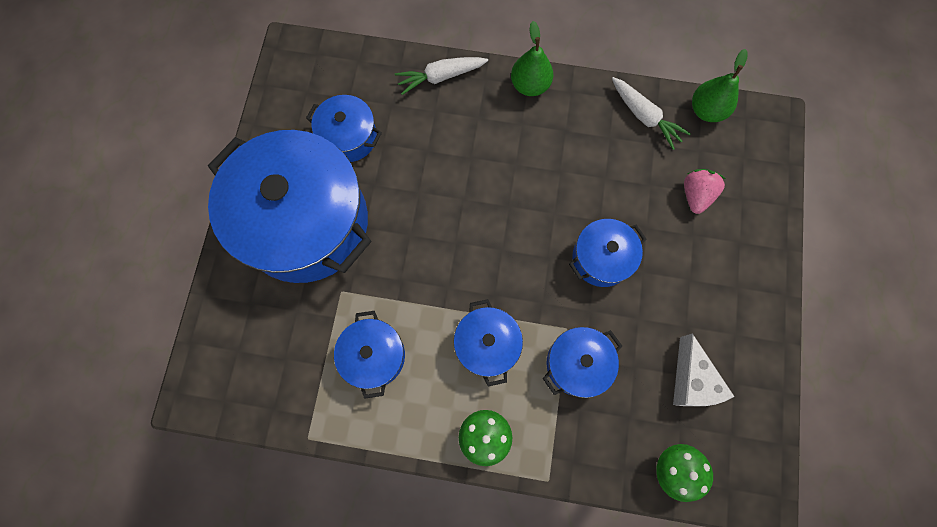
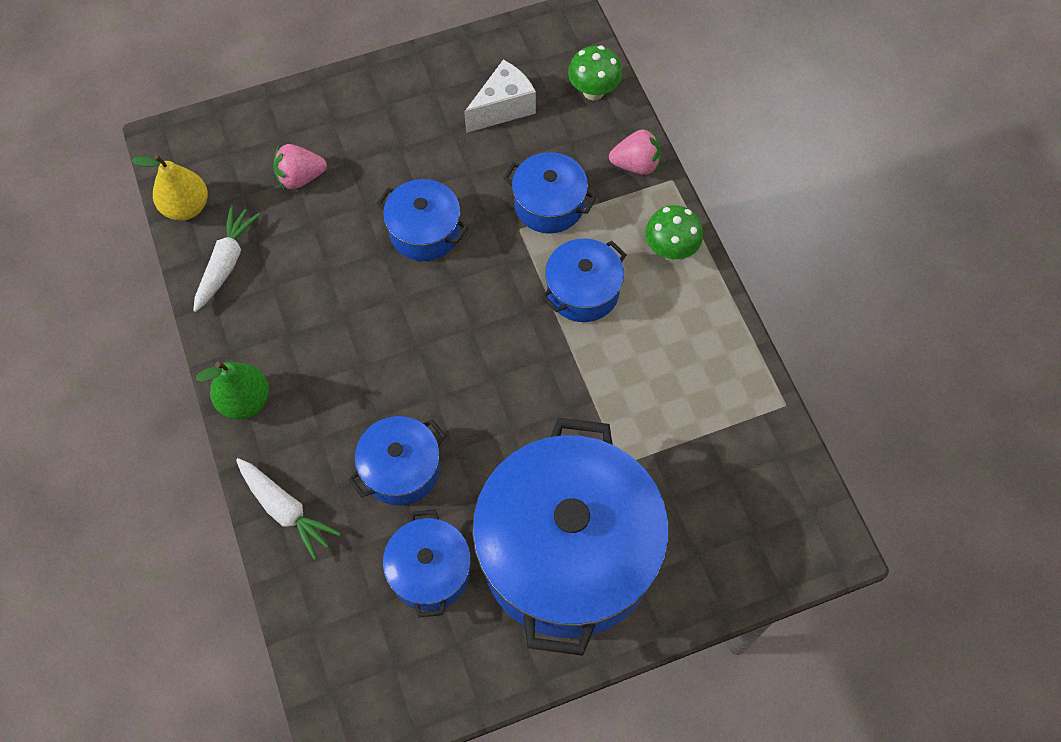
camera: 120 degrees left, 10 degrees down
blue pot [334,311,405,399] -> blue pot moved to [348,416,446,505]
green pear [692,49,748,122] -> yellow pear [131,155,208,220]
none -> pink strawberry [609,129,661,175]

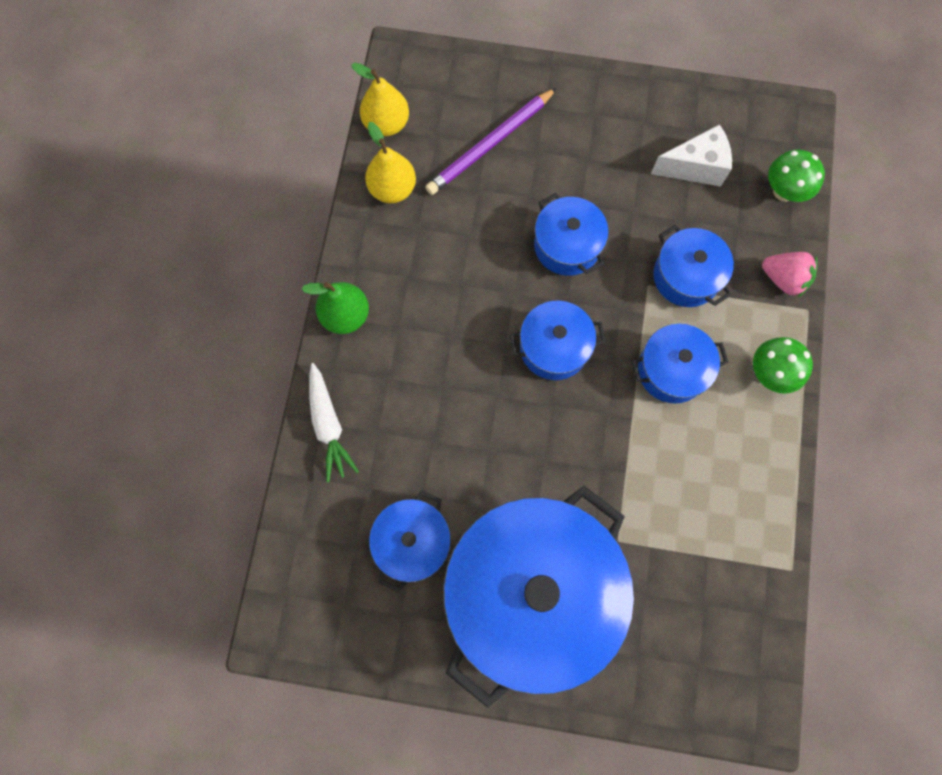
camera: 30 degrees right, 10 degrees up
white carrot [193,205,260,312] -> yellow pear [365,122,416,203]
pink strawberry [273,144,327,190] -> purple pencil [425,88,557,195]
blue pot [348,416,446,505] -> blue pot moved to [510,301,606,380]

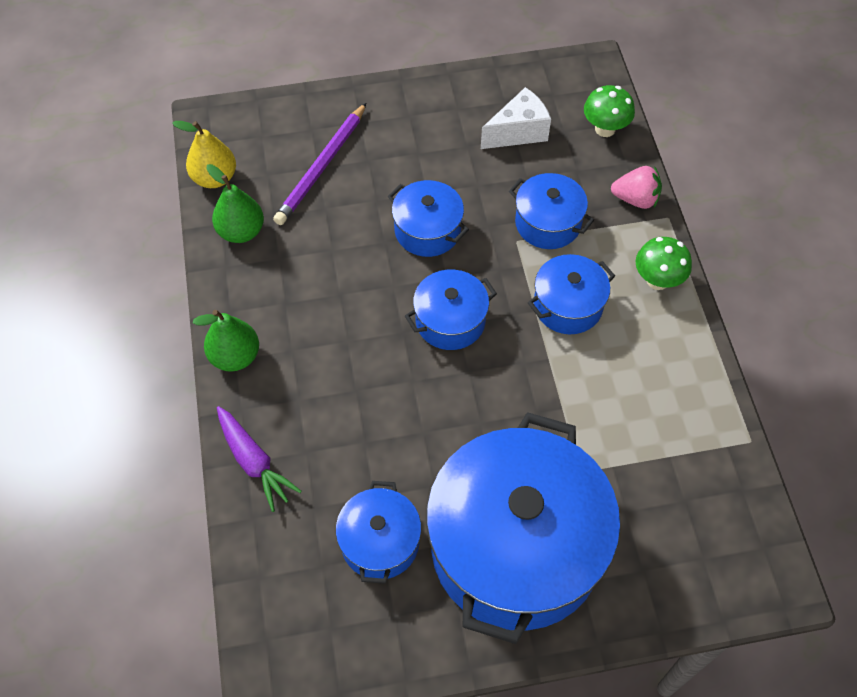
camera: 20 degrees left, 15 degrees down
white carrot [309,363,359,482] -> purple carrot [217,406,302,512]
yellow pear [365,122,416,203] -> green pear [206,164,264,243]

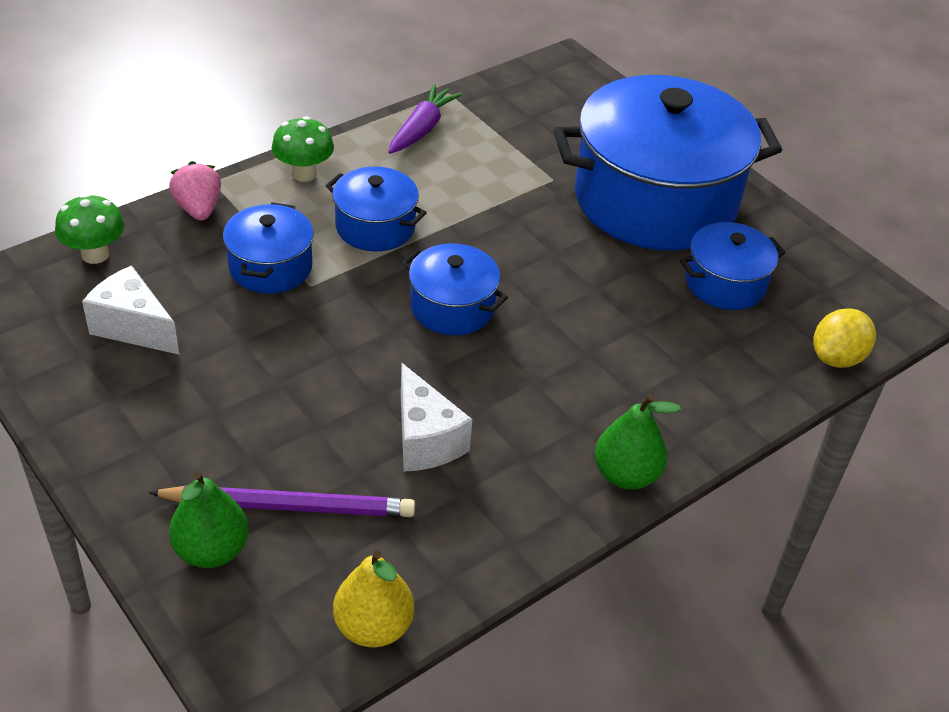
camera: 120 degrees left, 15 degrees down
green pear [206,164,264,243] -> green pear moved to [169,471,249,568]
purple carrot [217,406,302,512] -> purple carrot moved to [388,84,463,154]
blue pot [388,180,469,257] -> none
none -> white cheese [401,363,472,472]
none -> yellow lemon [813,308,876,368]

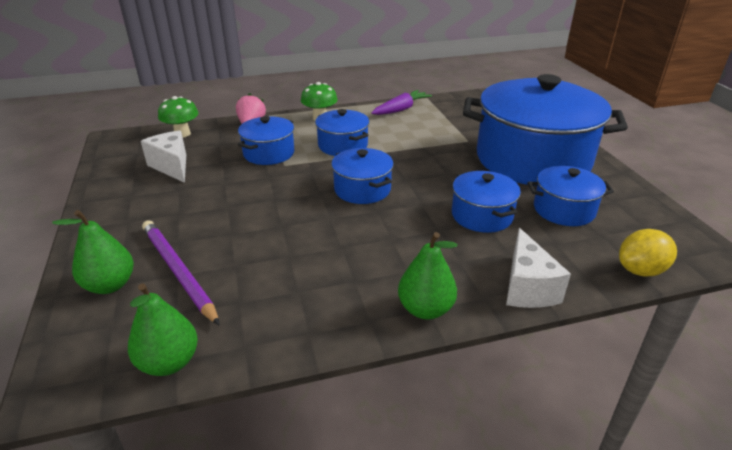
camera: 25 degrees right, 10 degrees down
purple pencil [148,485,415,517] -> purple pencil turned 150 degrees counterclockwise [142,220,220,326]
yellow pear [333,550,414,647] -> green pear [128,283,198,376]
white cheese [401,363,472,472] -> white cheese moved to [506,228,571,308]
none -> blue pot [452,171,521,233]

